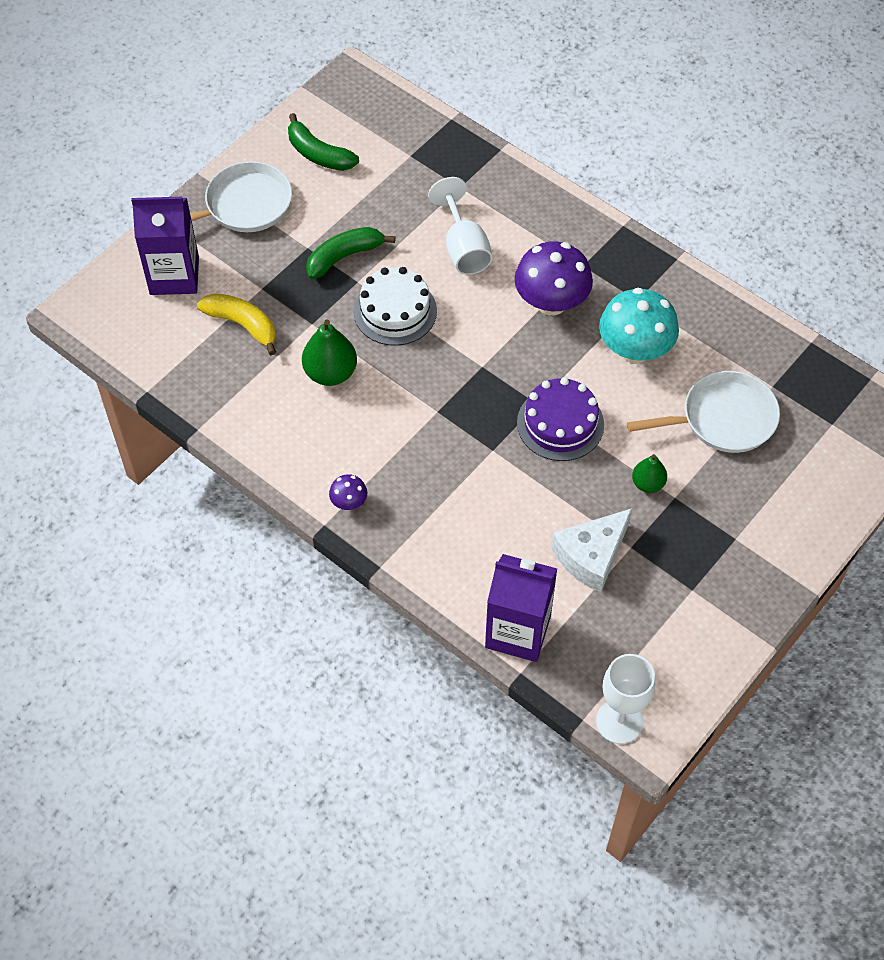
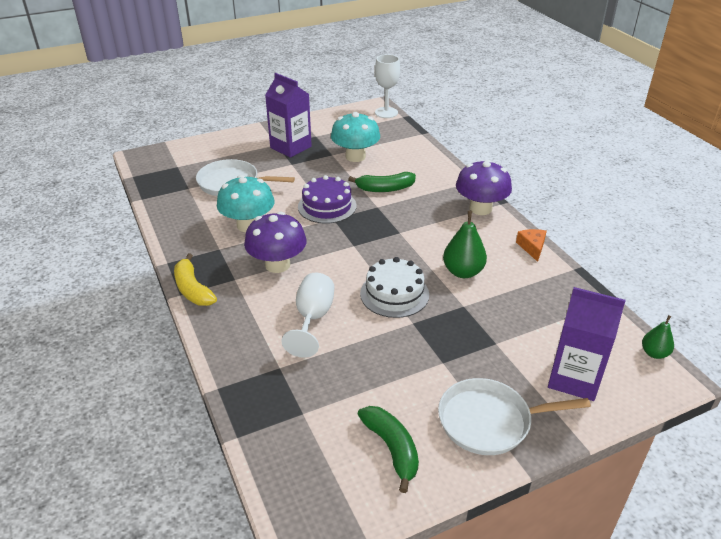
camera: 155 degrees left, 20 degrees down
yellow banana [197,293,276,355] -> yellow banana moved to [174,253,217,306]
green banana [306,227,395,279] -> green banana moved to [348,172,416,192]
purple mushroom [329,474,367,510] -> purple mushroom [456,160,512,215], size x2.18
purple carton [485,554,557,662] -> purple carton moved to [265,73,312,158]
white cheese [552,508,632,592] -> turquoise mushroom [331,112,380,162]
green pear [632,454,667,493] -> green pear moved to [642,315,674,359]
none -> orange cheese [516,229,547,262]

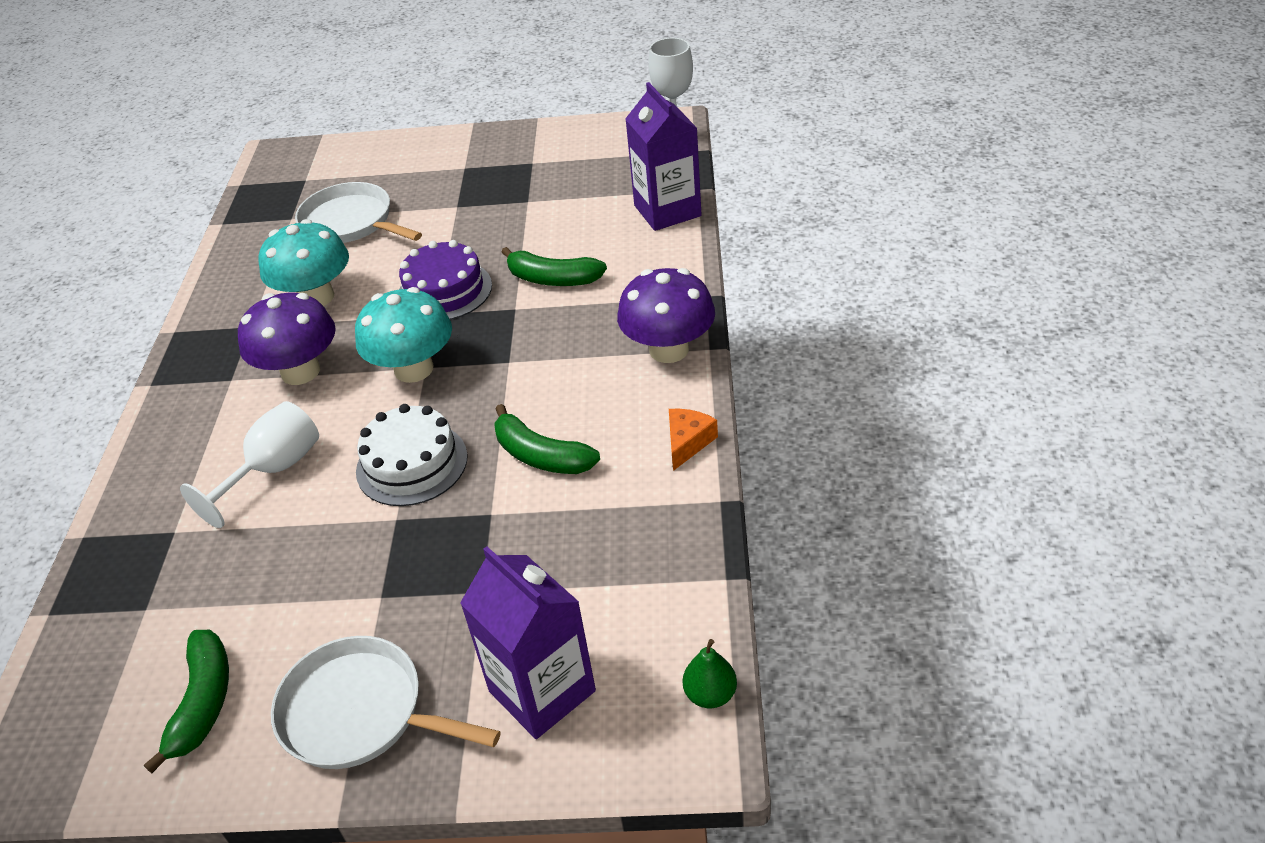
camera: 30 degrees right, 5 degrees up
yellow banana [174,253,217,306] -> none
purple carton [265,73,312,158] -> purple carton moved to [625,82,702,231]
turquoise mushroom [331,112,380,162] -> turquoise mushroom moved to [355,287,452,383]
green pear [443,211,487,278] -> green banana [494,404,600,474]

